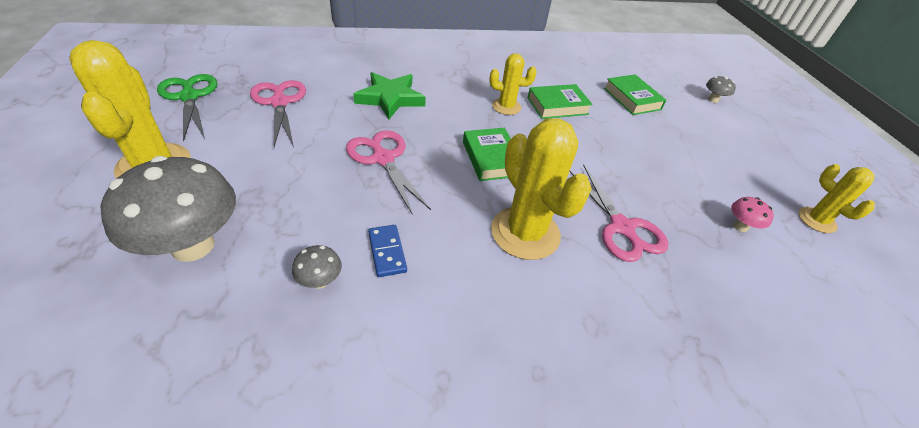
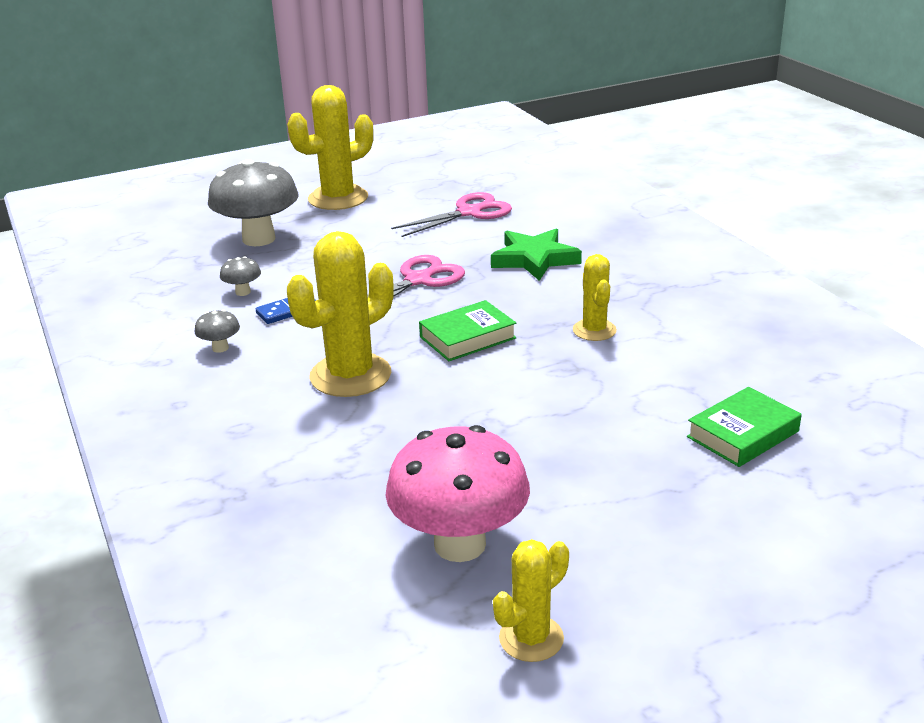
camera: 80 degrees right, 15 degrees down
green scissors [157,74,217,141] -> none
green book [527,84,593,119] -> none
pink scissors [569,165,668,262] -> none
grey mushroom [706,76,736,103] -> grey mushroom moved to [194,309,240,353]
pink mushroom [731,197,774,232] -> pink mushroom [385,425,530,562], size x2.39

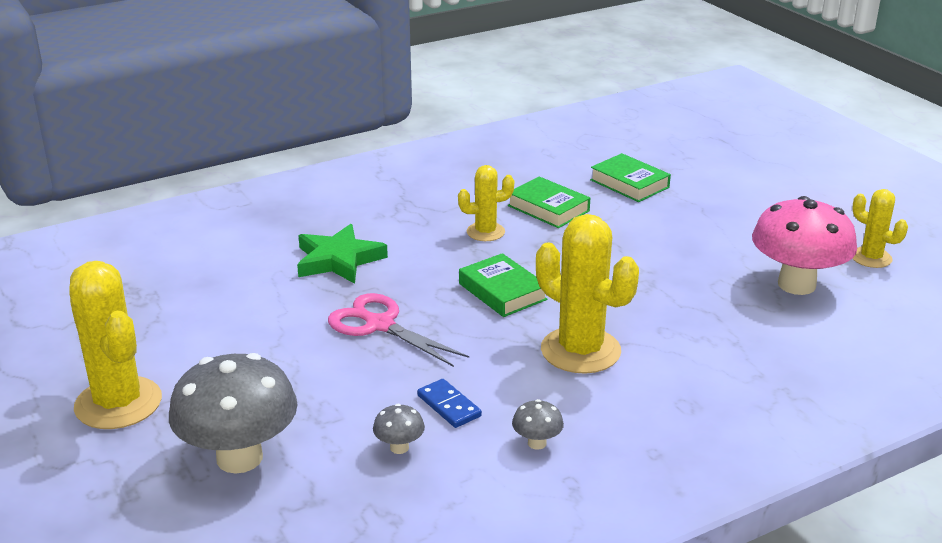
camera: 95 degrees left, 0 degrees up
pink scissors [391,192,512,237] -> none
none -> green book [508,177,590,228]

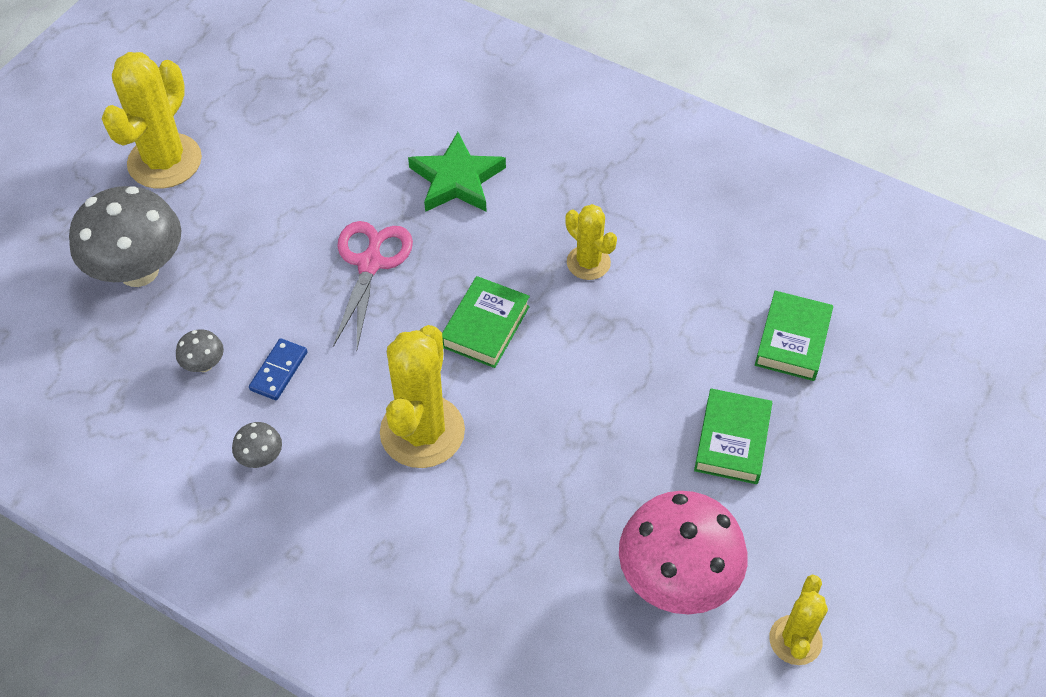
camera: 60 degrees right, 25 degrees up
green book [508,177,590,228] -> green book moved to [694,388,772,484]

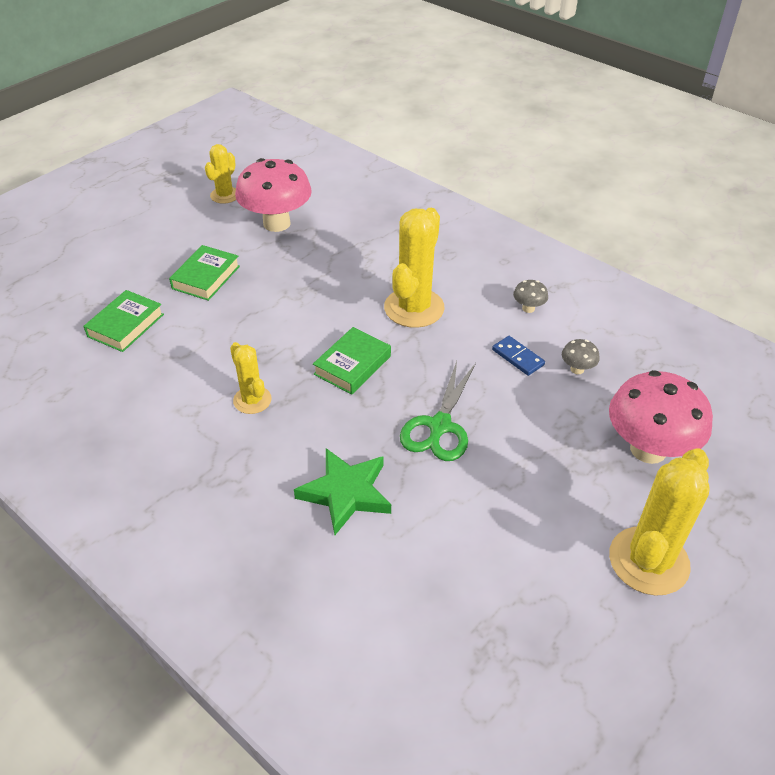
camera: 170 degrees left, 10 degrees down
grey mushroom [69,186,181,287] -> pink mushroom [609,370,713,464]
blue domino [249,338,308,400] -> blue domino turned 75 degrees counterclockwise [492,336,545,376]
pink scissors [333,221,413,349] -> green scissors [400,361,476,461]

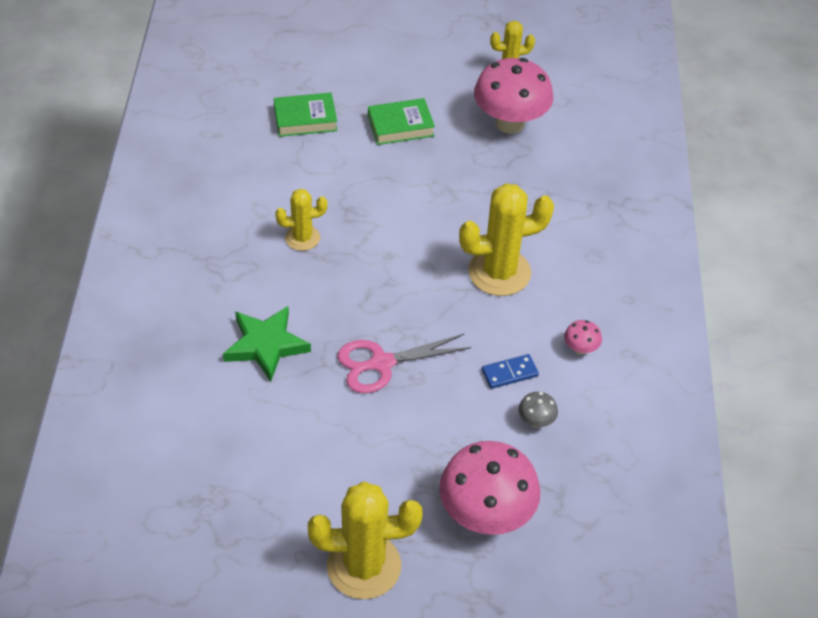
camera: 50 degrees right, 5 degrees up
yellow cactus [230,342,272,414] -> yellow cactus turned 60 degrees clockwise [275,189,327,251]
green book [313,327,391,395] -> none
green scissors [400,361,476,461] -> pink scissors [337,334,471,394]
blue domino [492,336,545,376] -> blue domino turned 60 degrees clockwise [482,354,539,389]
grey mushroom [513,280,548,313] -> pink mushroom [564,320,602,355]

